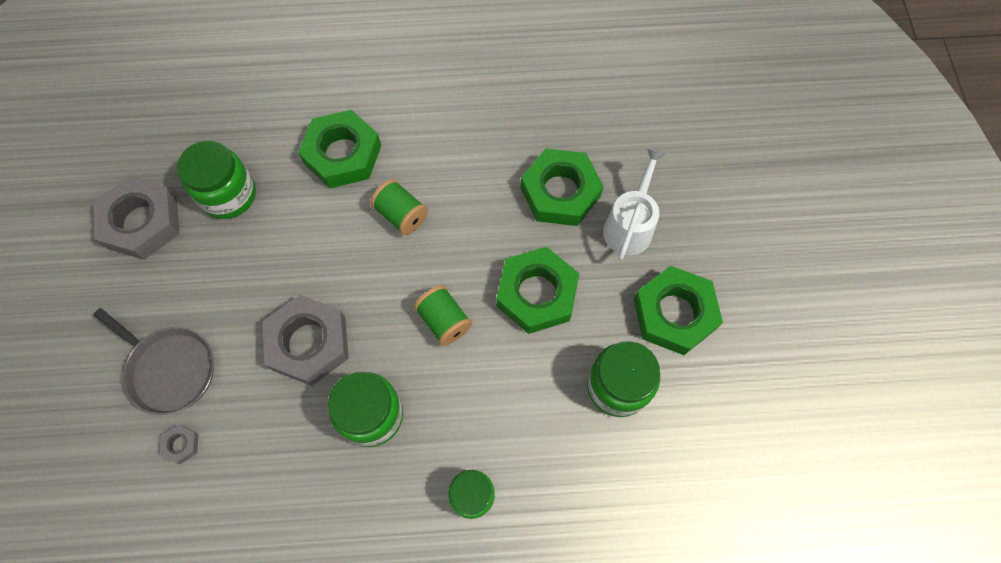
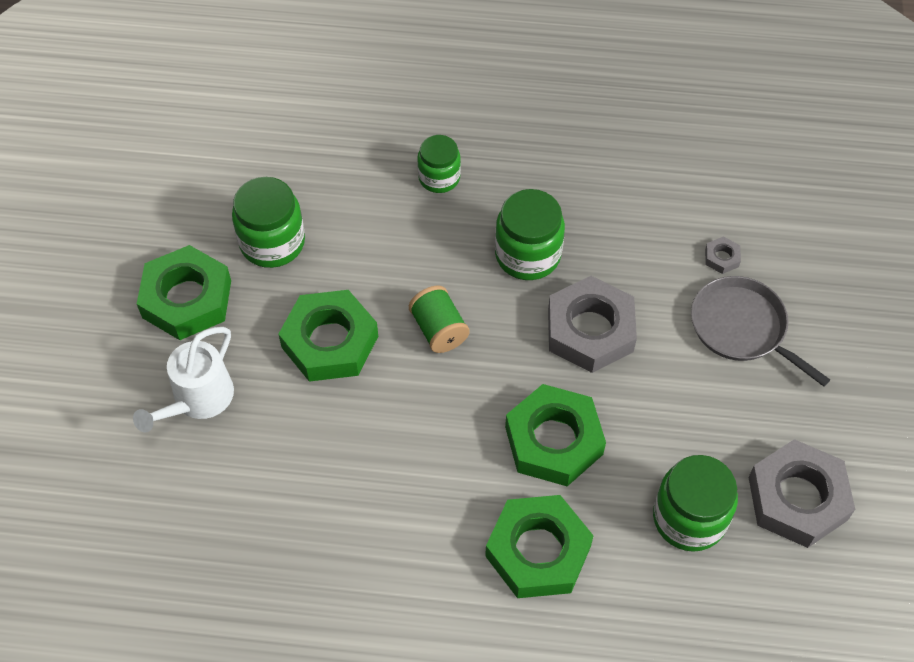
camera: 170 degrees left, 10 degrees down
green spool [370,179,428,235] -> none
green nut [521,148,604,226] -> green nut moved to [505,384,606,486]

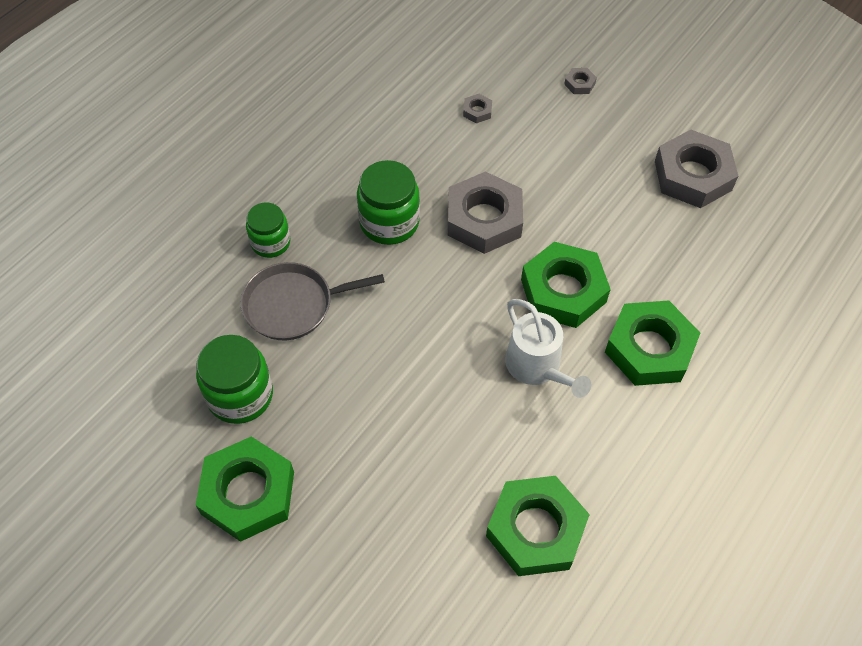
camera: 60 degrees left, 0 degrees up
white watering can [133,327,234,433] -> white watering can moved to [505,299,591,398]
green nut [278,290,378,382] -> green nut moved to [486,476,590,576]
green spool [409,285,470,353] -> none
green jar [653,455,738,552] -> none
grey pan [691,276,830,387] -> grey pan moved to [241,262,385,340]
none -> grey nut [564,68,597,94]

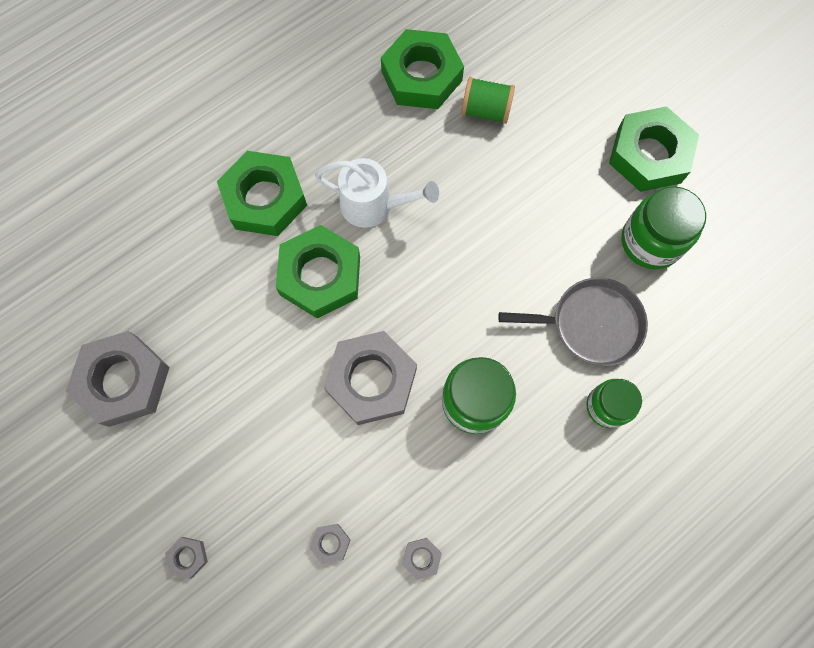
camera: 165 degrees left, 15 degrees up
white watering can [505,299,591,398] -> white watering can turned 120 degrees clockwise [315,158,439,228]
none -> grey nut [402,538,442,580]
none -> green spool [461,77,515,124]

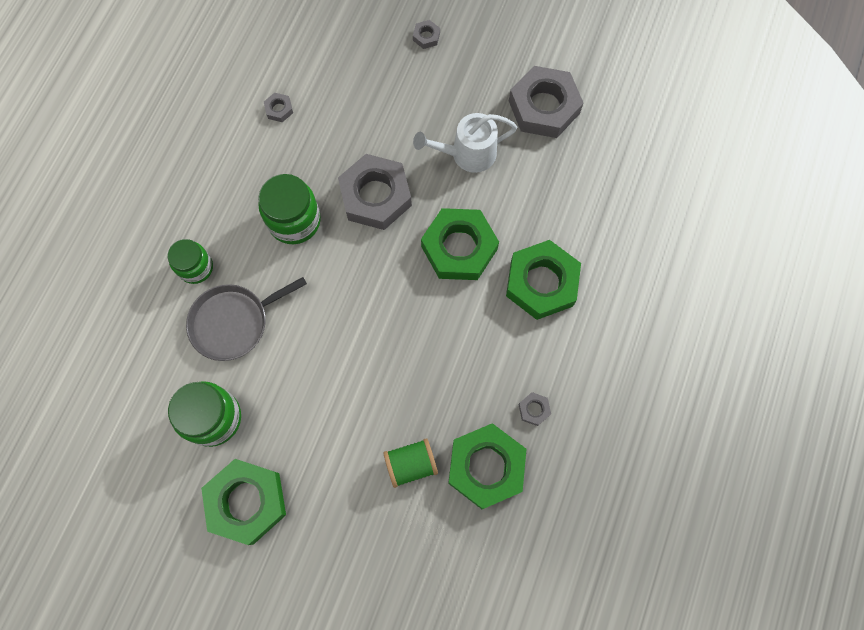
camera: 150 degrees right, 0 degrees up
grey nut [309,524,351,564] -> grey nut moved to [518,392,551,426]
white watering can [315,158,439,228] -> white watering can moved to [413,113,517,173]

